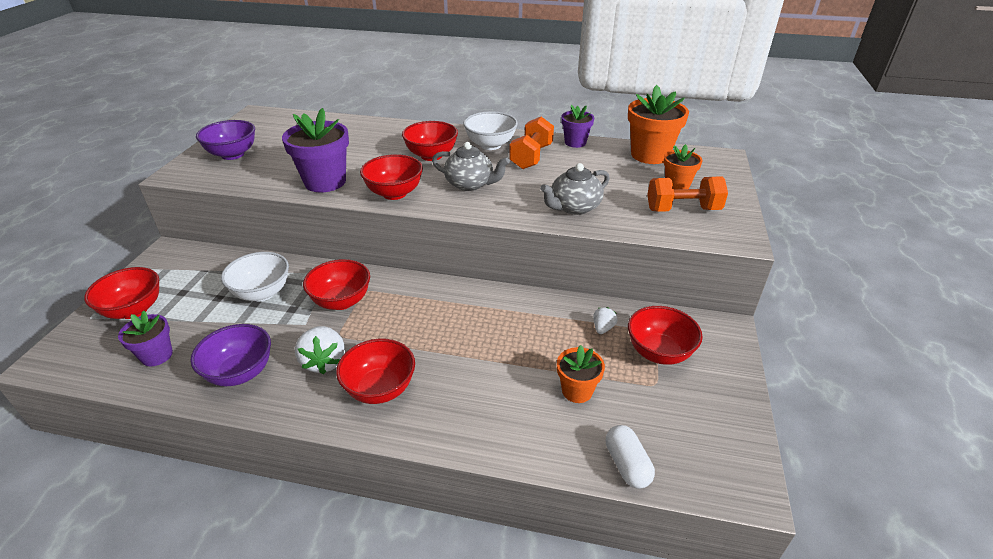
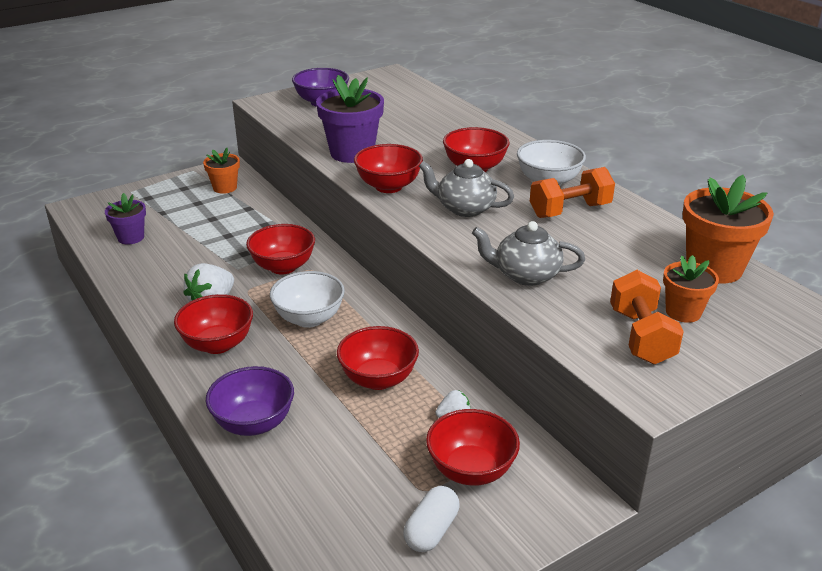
camera: 45 degrees right, 5 degrees down
red bowl [84,267,159,319] -> red bowl moved to [337,326,419,390]
purple bowl [190,324,271,386] -> purple bowl moved to [205,366,294,436]
white bowl [221,252,289,301] -> white bowl moved to [270,271,345,328]
grey teapot [432,142,510,191] -> grey teapot turned 135 degrees clockwise [419,159,514,217]
orange flower pot [557,345,605,403] -> orange flower pot moved to [203,148,240,194]
purple flower pot [561,105,594,148] -> none
white capsule [606,425,655,489] -> white capsule moved to [403,486,459,552]
orange dumbbell [647,176,728,212] -> orange dumbbell turned 45 degrees clockwise [610,270,684,365]

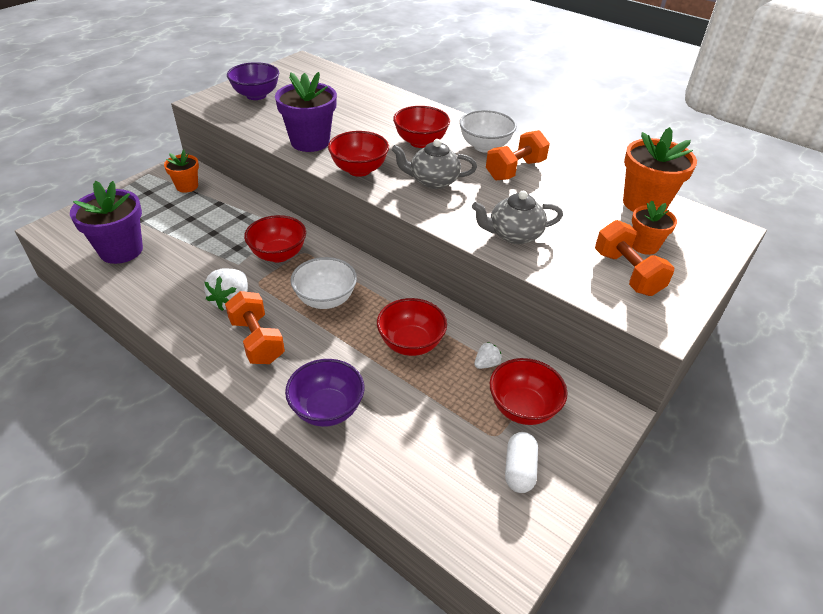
camera: 20 degrees left, 10 degrees up
purple flower pot [105,193,146,245] -> purple flower pot [70,181,143,264], size x1.70
red bowl [174,294,253,354] -> orange dumbbell [225,291,285,364]

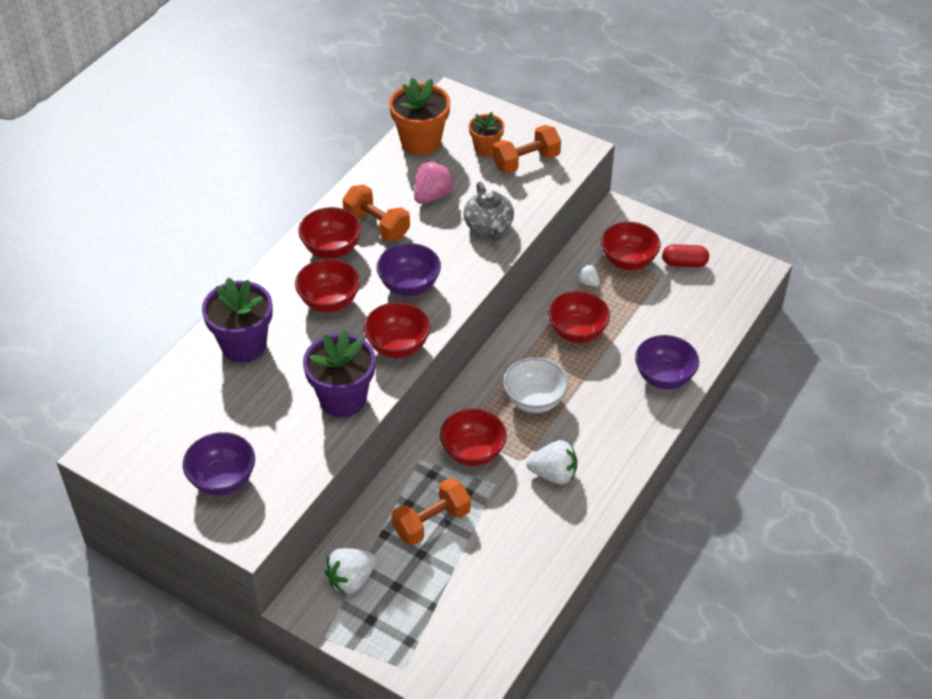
camera: 95 degrees left, 5 degrees up
purple flower pot [70,181,143,264] -> purple flower pot moved to [202,277,273,362]
orange flower pot [164,150,199,193] -> white strawberry [324,548,377,594]
orange dumbbell [225,291,285,364] -> orange dumbbell moved to [392,478,471,545]
grey teapot [391,139,477,189] -> purple bowl [377,243,441,296]
white bowl [459,110,517,153] -> red bowl [298,207,361,259]
white capsule [505,432,538,493] -> red capsule [662,244,709,267]
none -> pink strawberry [414,161,454,204]

